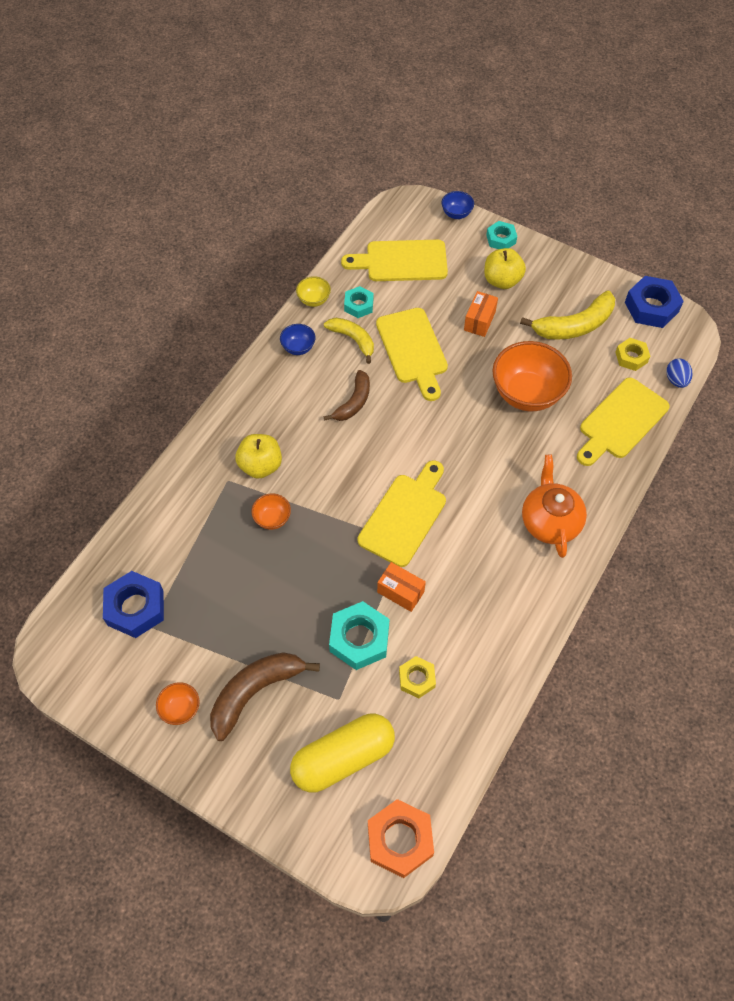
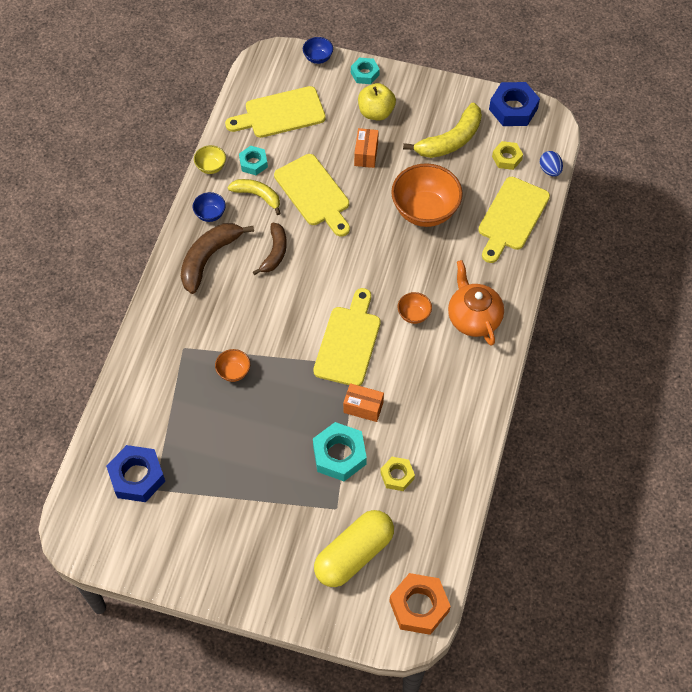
camera: 15 degrees left, 0 degrees up
orange bowl [156,682,200,725] -> orange bowl moved to [398,292,432,324]
brown banana [210,652,320,741] -> brown banana moved to [181,223,254,294]
yellow apple [235,434,282,479] -> none

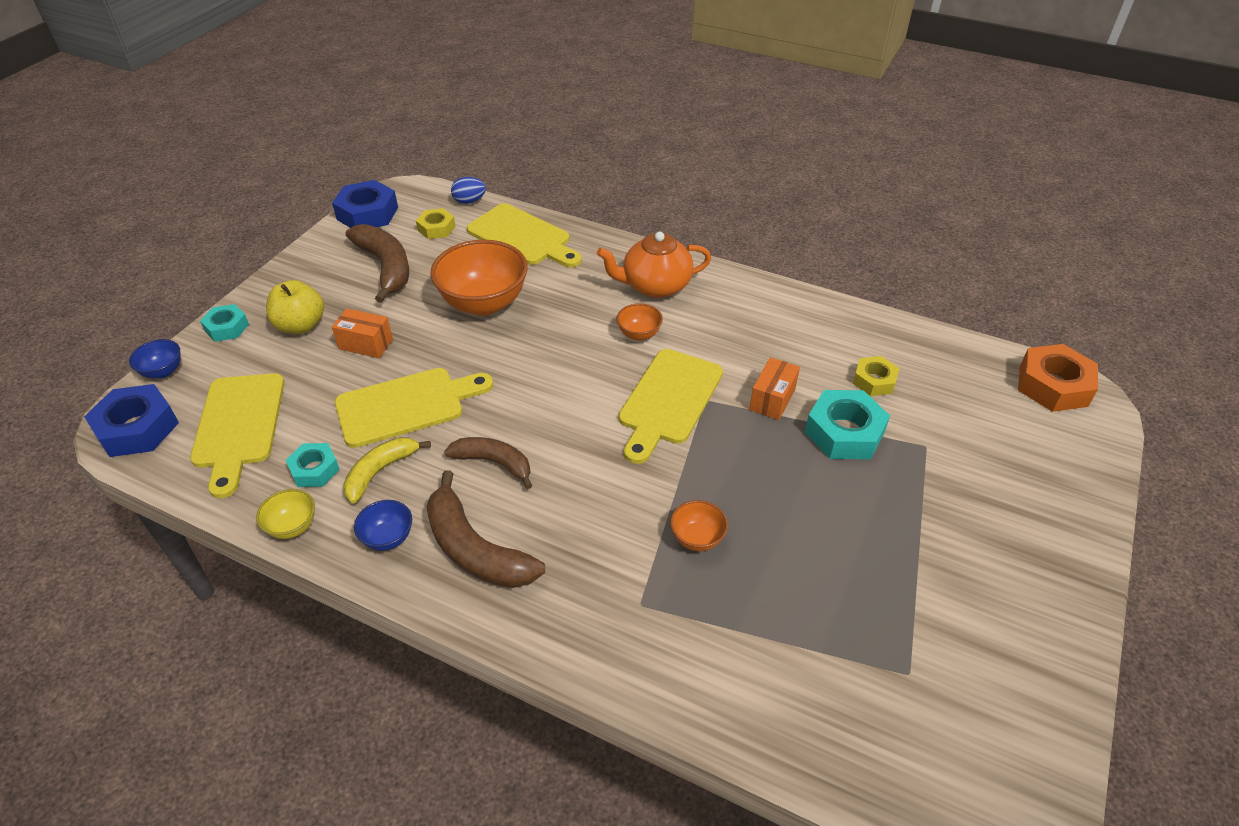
camera: 80 degrees left, 15 degrees down
blue nut [106,445,165,502] -> blue nut moved to [84,384,179,457]
yellow cutting board [313,288,381,386] -> yellow cutting board turned 90 degrees counterclockwise [619,349,723,464]
yellow capsule [314,510,394,587] -> none
yellow banana [403,102,482,158] -> brown banana [346,224,409,303]

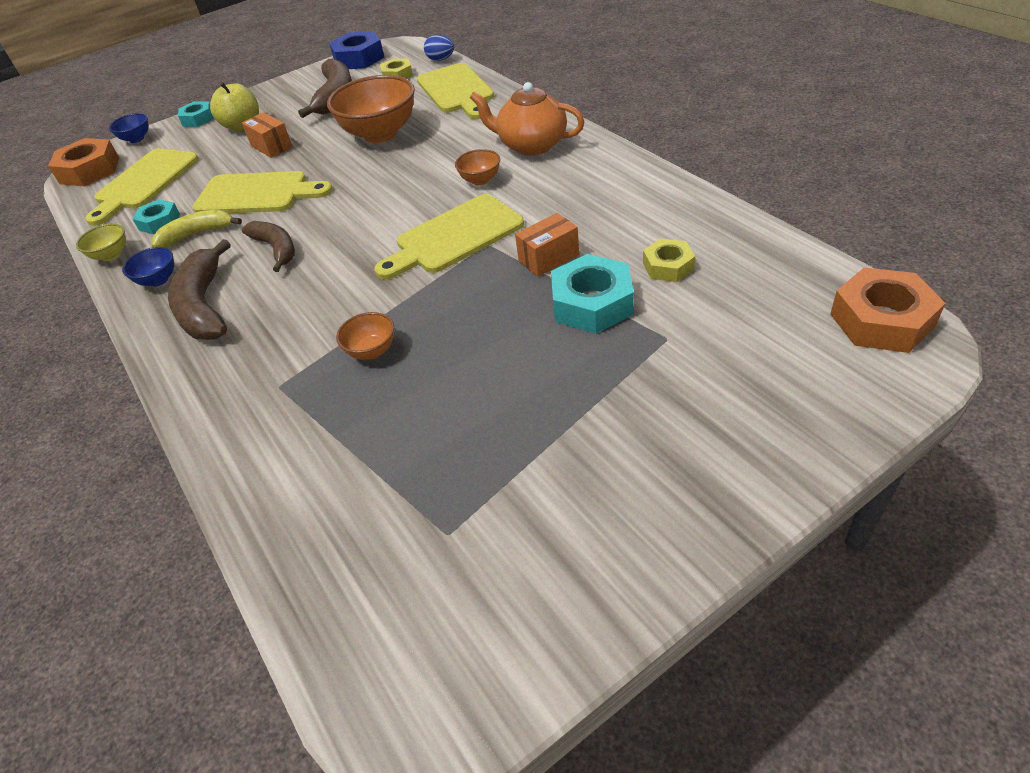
camera: 35 degrees right, 0 degrees up
blue nut [84,384,179,457] -> orange nut [48,138,119,186]

